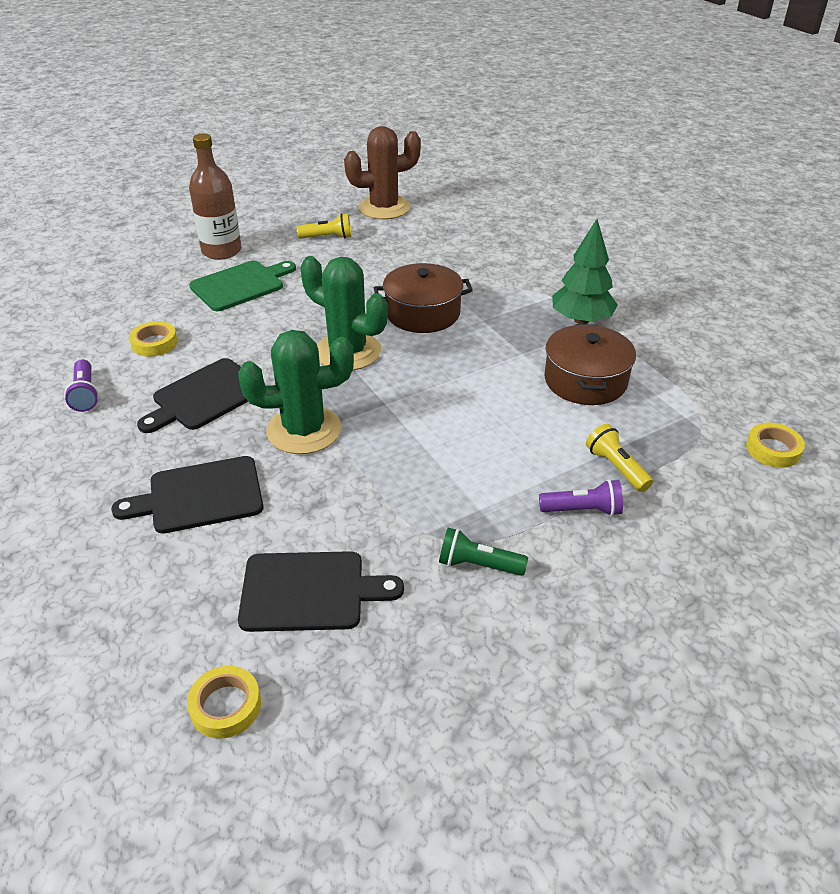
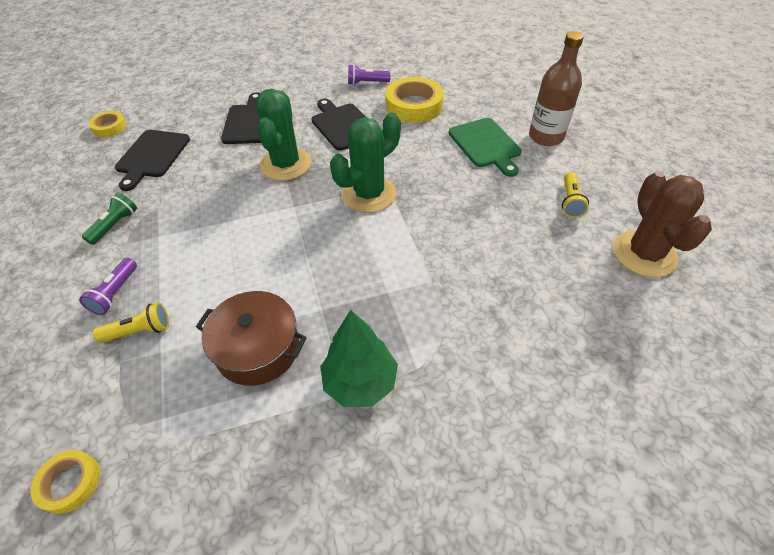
camera: 105 degrees right, 10 degrees up
yellow tape [129,321,178,357] -> yellow tape [385,77,444,123], size x1.82
brown pot [374,263,473,333] -> none

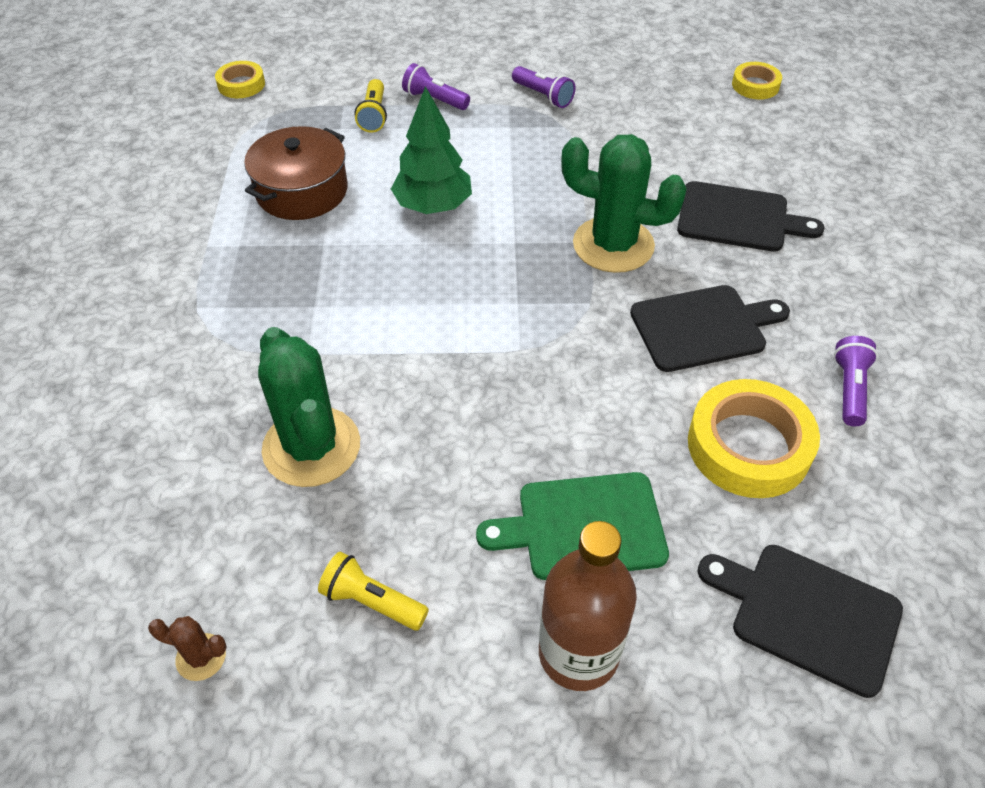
camera: 105 degrees right, 0 degrees up
green flashlight [82,193,137,245] -> purple flashlight [512,66,576,108]
black cutting board [115,130,190,191] -> black cutting board moved to [698,545,903,698]
green tree [320,310,398,407] -> green tree moved to [391,86,472,214]
green cactus [330,112,401,213] -> green cactus moved to [258,327,360,487]
brown cactus [613,171,712,277] -> brown cactus [148,616,227,681], size x0.43

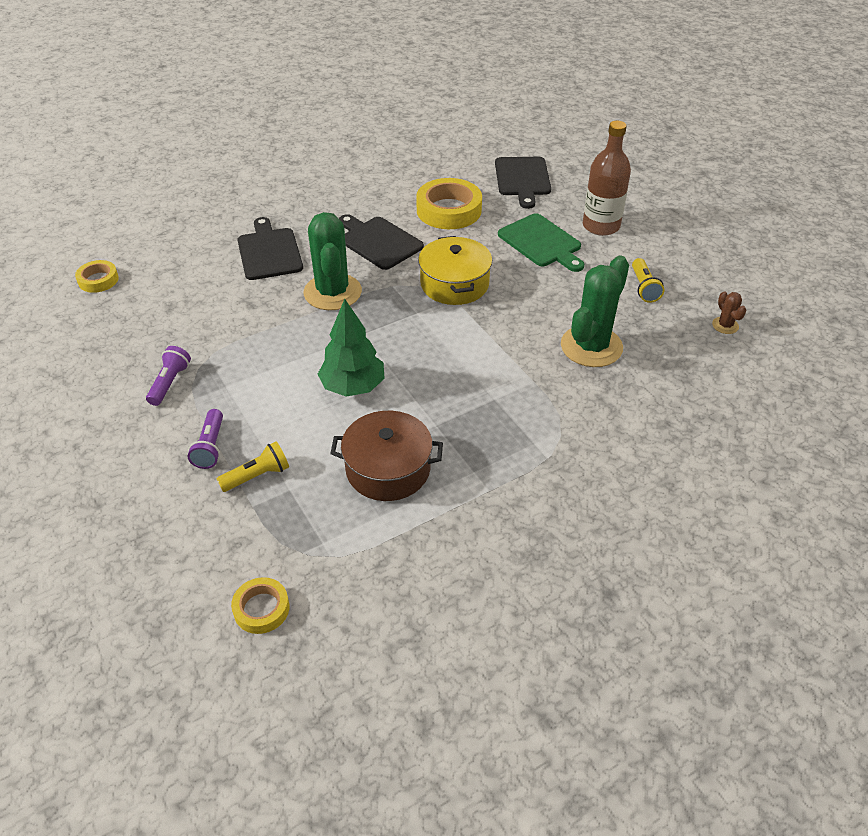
camera: 120 degrees left, 5 degrees down
purple flashlight [834,336,878,426] -> none
none -> yellow pot [418,236,492,305]

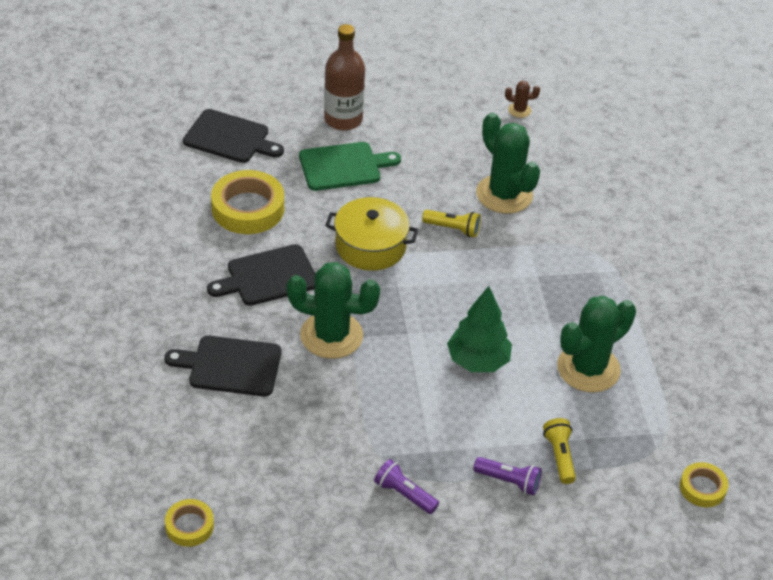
camera: 70 degrees left, 0 degrees up
brown pot [330,411,443,501] -> green cactus [557,296,636,392]
yellow flashlight [632,258,664,303] -> yellow flashlight moved to [422,210,481,238]

